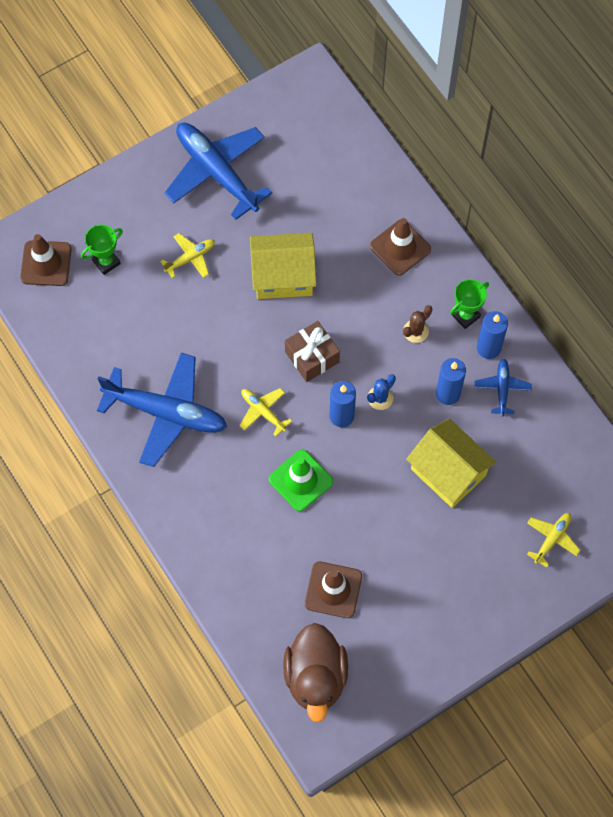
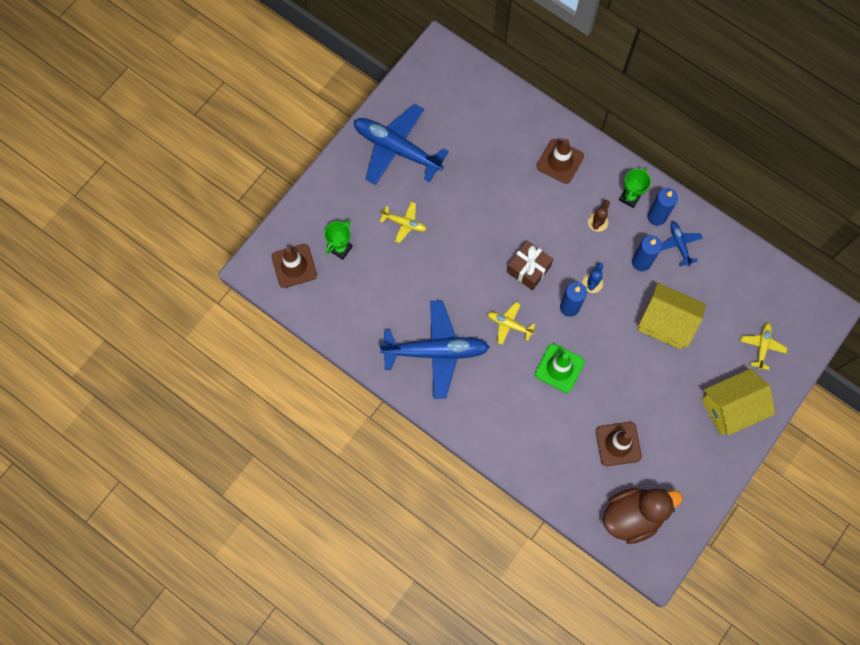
camera: 20 degrees left, 5 degrees up
yellow plane [160,233,215,278] -> yellow plane turned 75 degrees clockwise [380,202,427,243]
yellow house [250,233,316,299] -> yellow house moved to [702,369,776,436]
brown duck [283,623,348,723] -> brown duck turned 90 degrees counterclockwise [603,488,683,544]

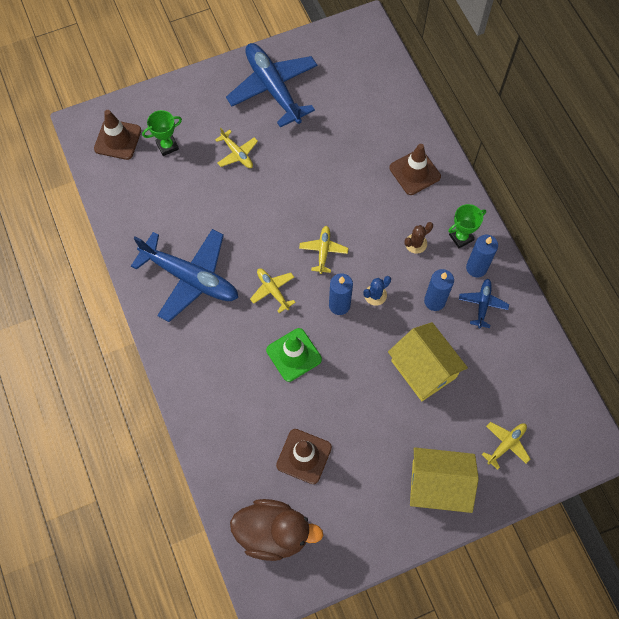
camera: 30 degrees right, 5 degrees down
brown gift [507,241,553,290] -> yellow plane [299,226,348,274]

